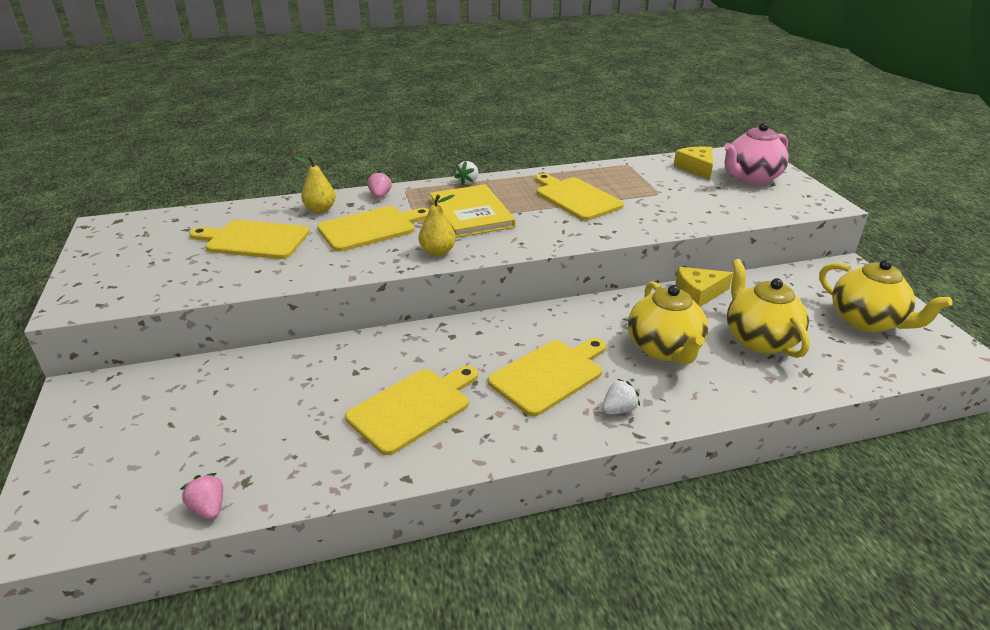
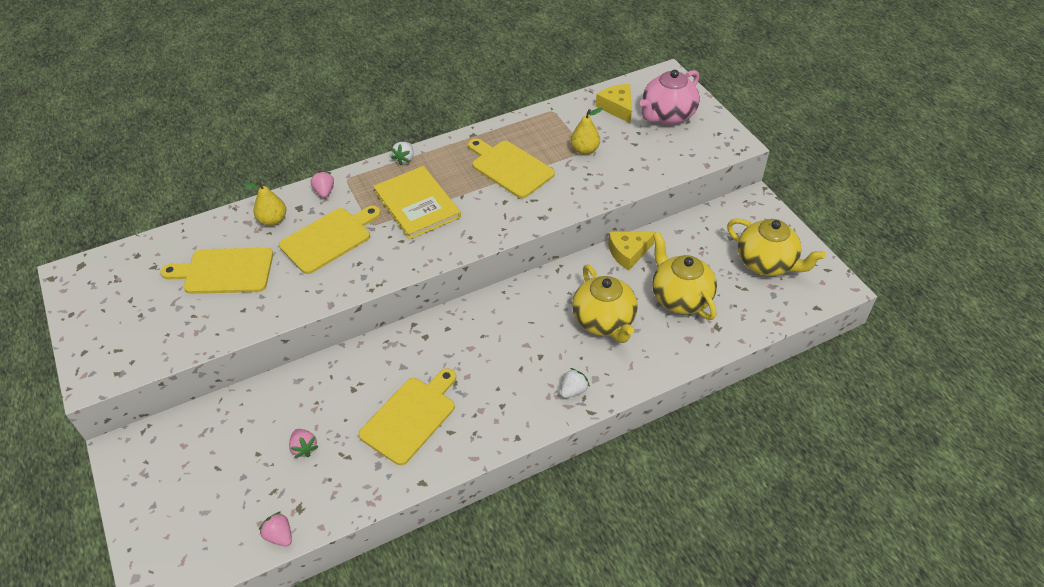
camera: 10 degrees left, 15 degrees up
yellow pear [419,194,456,256] -> yellow pear moved to [571,108,603,155]
yellow cutting board [488,338,606,416] -> none
none -> pink strawberry [289,429,319,458]

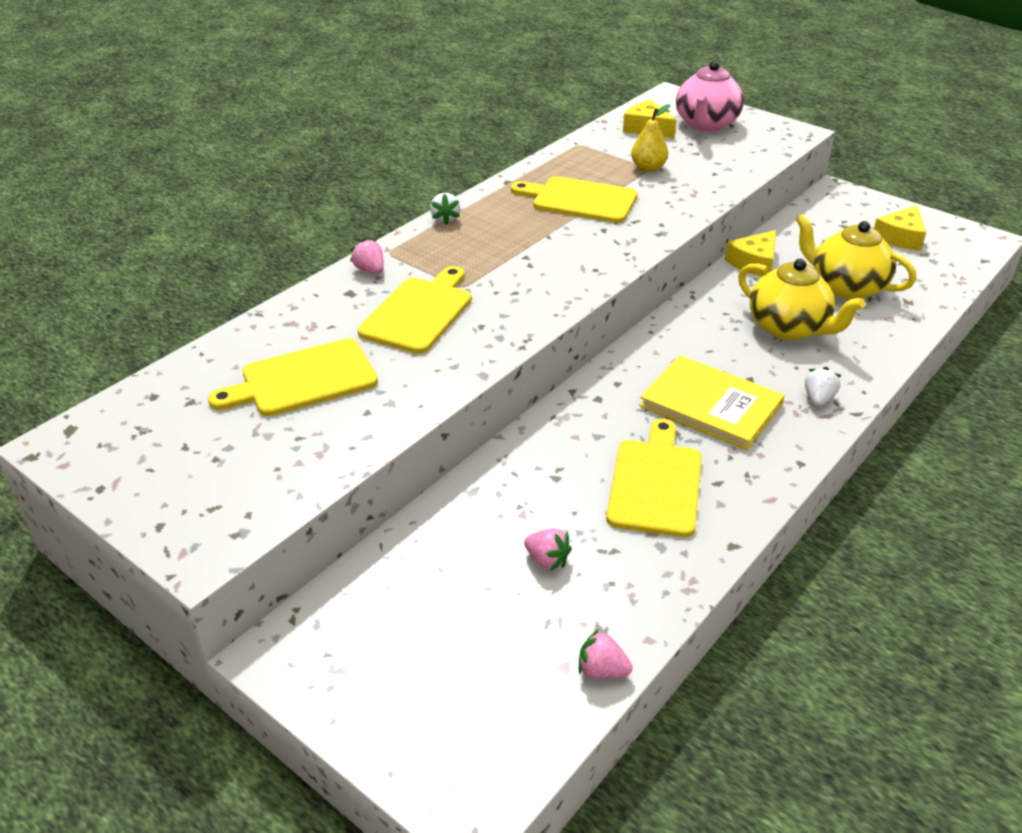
camera: 25 degrees left, 10 degrees down
yellow pear [243,181,286,226] -> none
yellow book [373,166,461,240] -> yellow book moved to [639,355,785,450]
yellow teapot [727,218,826,276] -> yellow cheese [874,205,926,251]

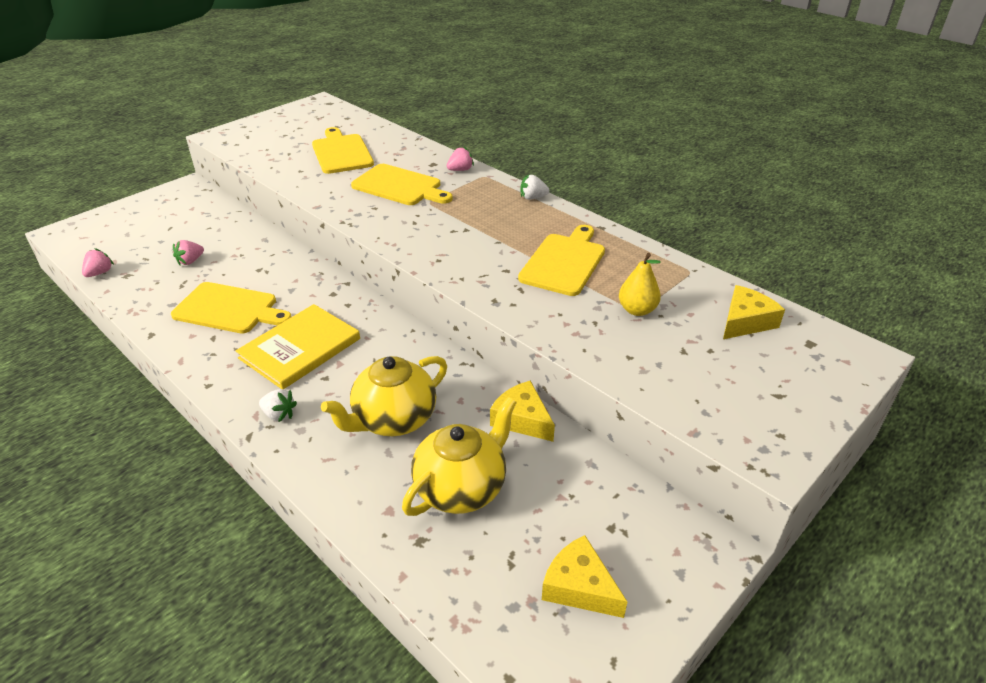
camera: 95 degrees right, 0 degrees up
pink teapot [676,61,744,132] -> none

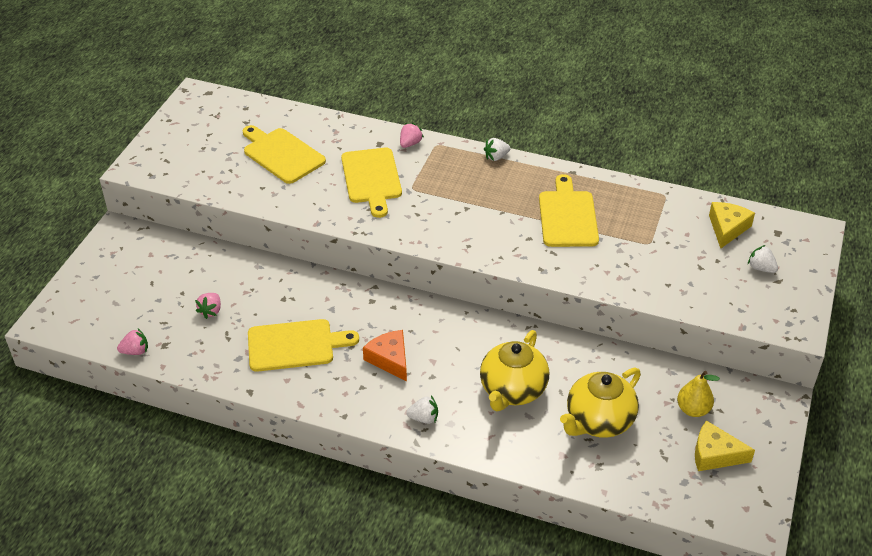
camera: 25 degrees left, 5 degrees up
pink strawberry [82,248,114,277] -> pink strawberry turned 75 degrees clockwise [117,329,148,355]
yellow book [236,304,360,389] -> orange cheese [363,330,407,381]
yellow cutting board [351,164,453,205] -> yellow cutting board turned 75 degrees clockwise [341,148,402,218]
yellow teapot [402,397,517,516] -> yellow teapot turned 150 degrees counterclockwise [560,368,641,438]
yellow cheese [490,381,555,442] -> none
yellow pear [619,253,661,316] -> yellow pear moved to [677,371,720,417]
none -> white strawberry [748,245,778,273]

